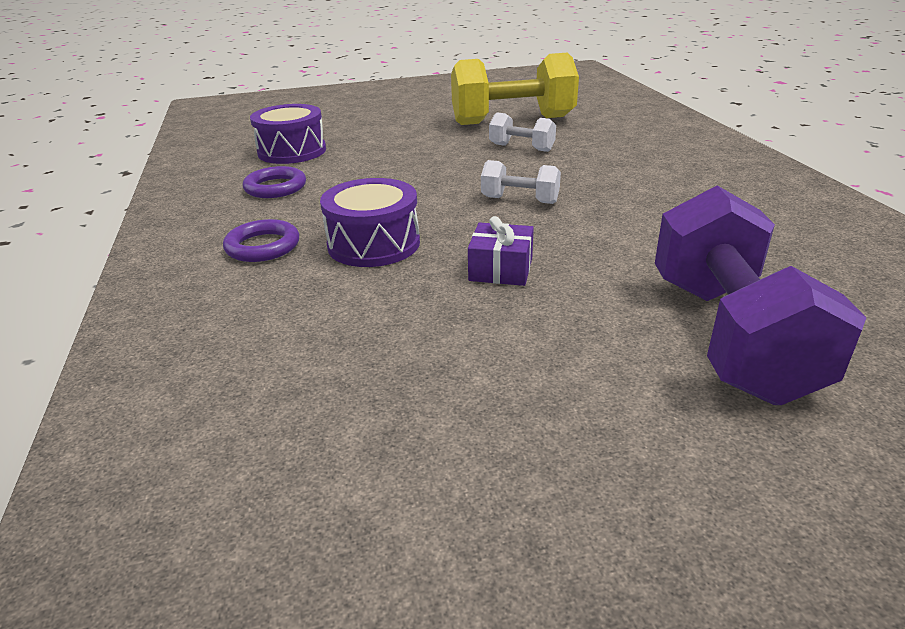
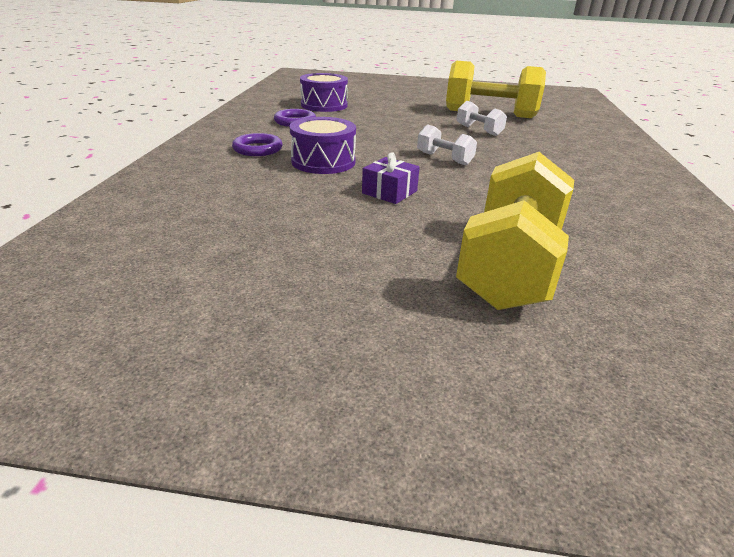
camera: 20 degrees right, 0 degrees up
purple dumbbell [655,186,866,405] -> yellow dumbbell [456,152,574,310]

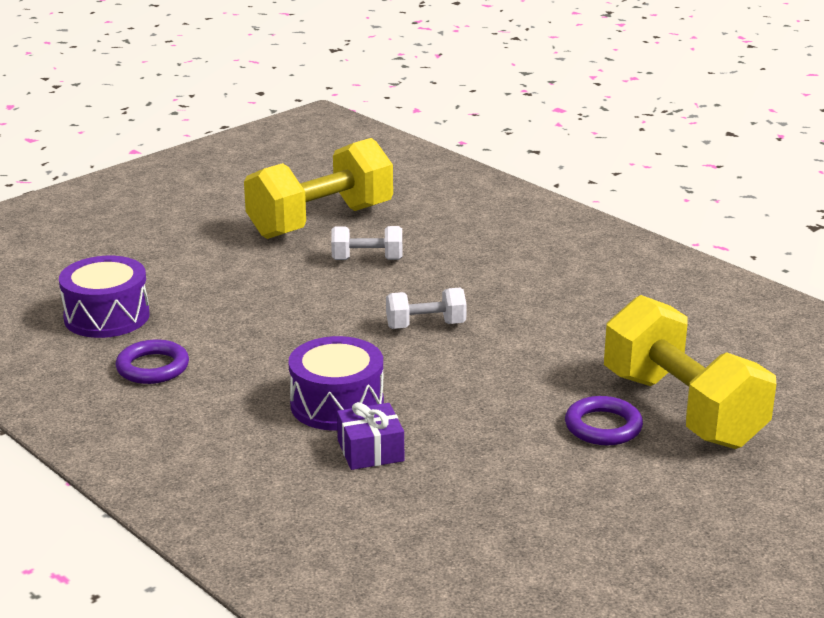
camera: 50 degrees left, 5 degrees down
purple ring [232,133,283,156] -> purple ring moved to [565,396,643,445]
purple gift [362,152,420,204] -> purple gift moved to [337,402,404,470]

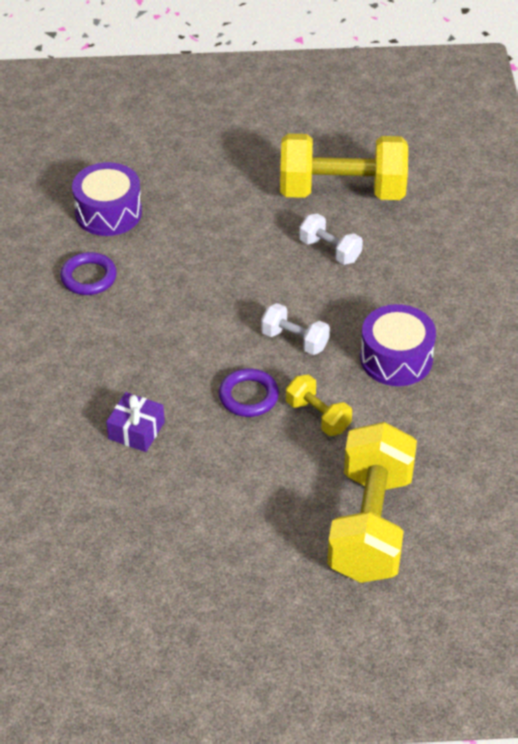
camera: 40 degrees right, 20 degrees up
purple drum [289,336,384,431] -> purple drum moved to [360,304,436,386]
purple ring [565,396,643,445] -> purple ring moved to [219,369,279,417]
none -> yellow dumbbell [286,374,352,436]

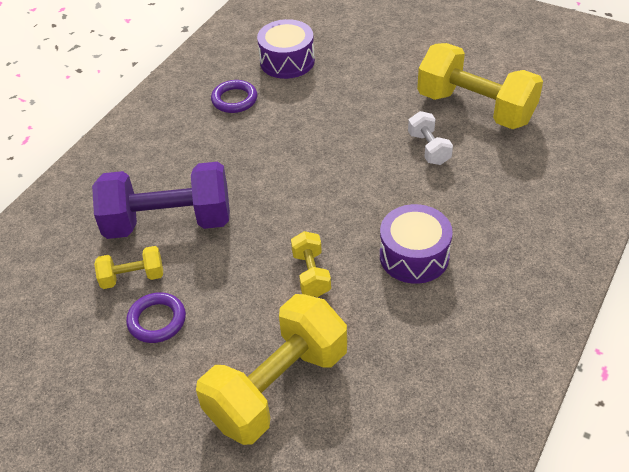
camera: 35 degrees right, 0 degrees up
purple gift [106,392,165,452] -> purple dumbbell [92,162,230,239]
purple ring [219,369,279,417] -> purple ring moved to [126,292,186,343]
white dumbbell [261,303,330,355] -> none
none -> yellow dumbbell [94,246,163,289]

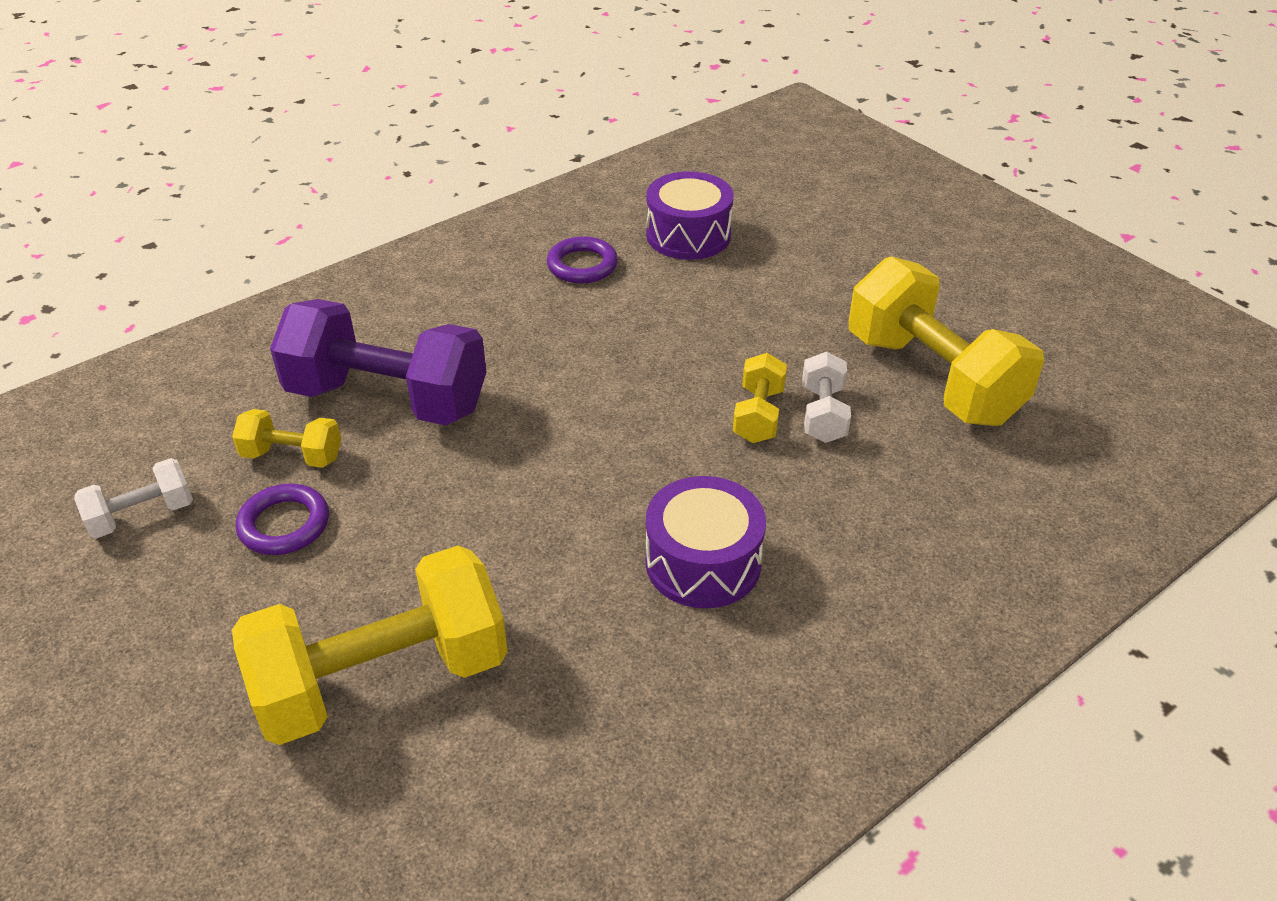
camera: 20 degrees right, 5 degrees down
yellow dumbbell [291,231,331,297] -> yellow dumbbell moved to [733,353,787,443]
none -> white dumbbell [74,458,193,538]

